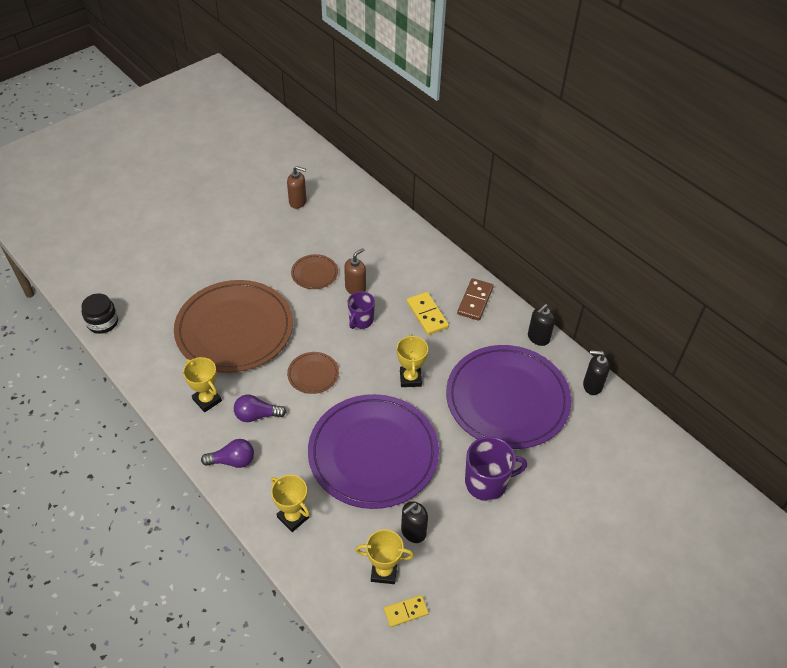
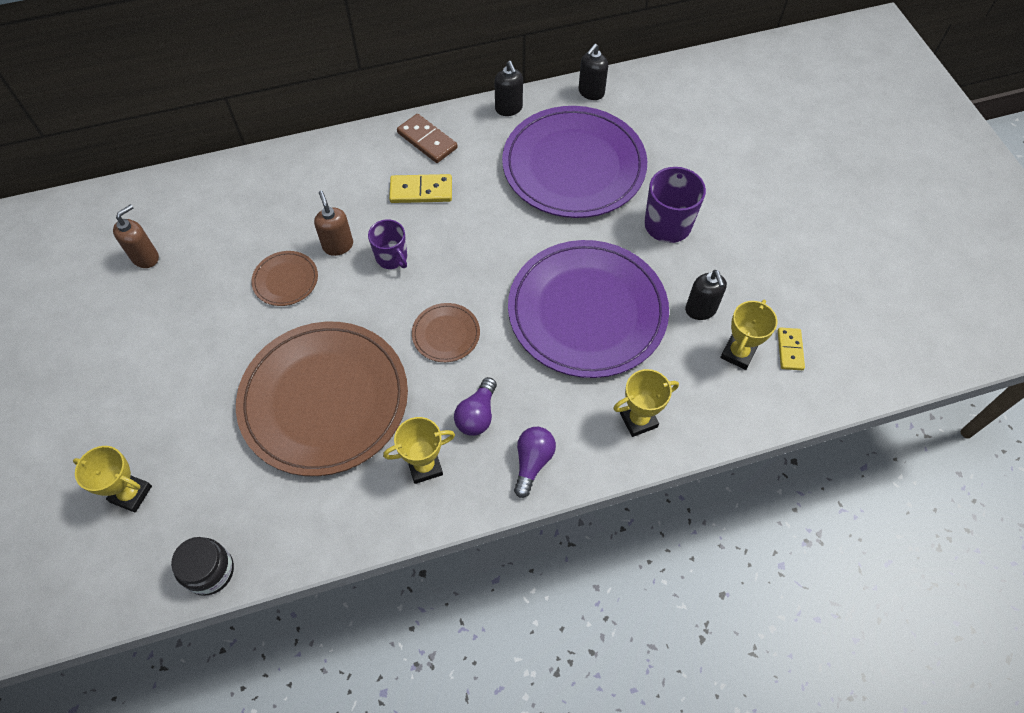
camera: 65 degrees left, 10 degrees up
yellow trophy [397,334,428,387] -> yellow trophy moved to [73,446,152,513]

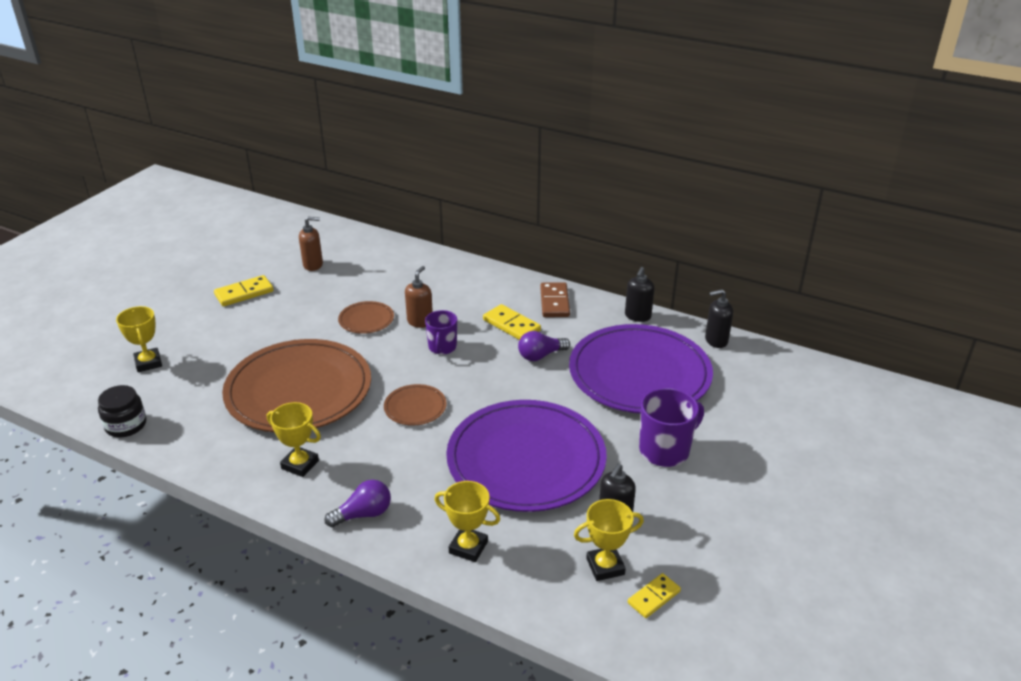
camera: 45 degrees right, 25 degrees down
purple light bulb [454,377,497,436] -> purple light bulb moved to [518,331,570,361]
none -> yellow domino [214,275,274,307]

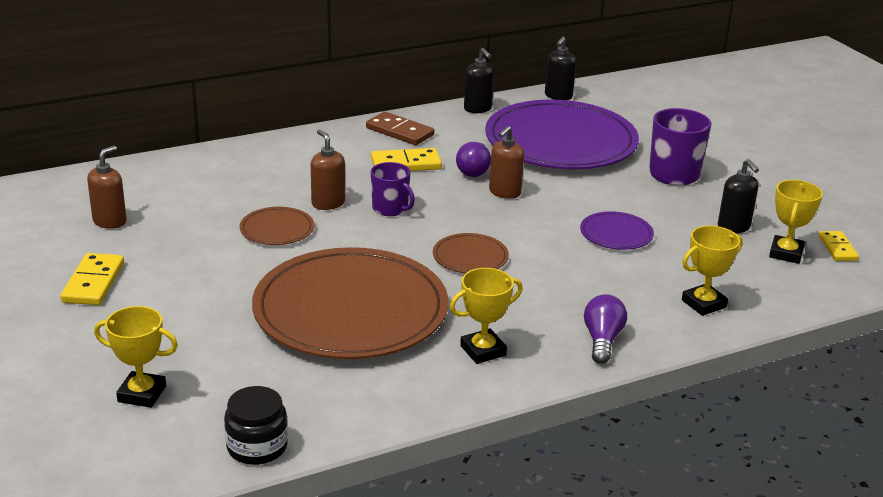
camera: 55 degrees left, 5 degrees down
purple plate [446,400,607,512] -> purple plate [580,211,654,250], size x0.42
none -> brown soap dispenser [489,126,524,199]

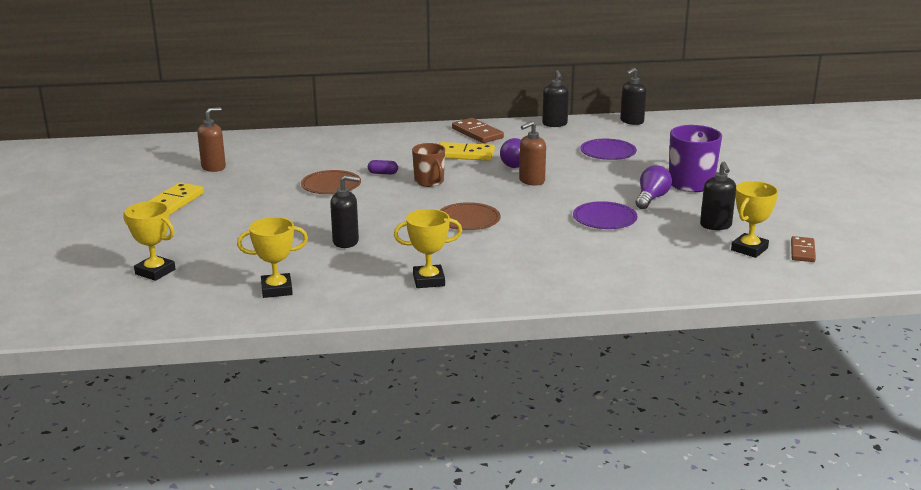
camera: 20 degrees right, 5 degrees down
black jar [224,386,288,465] -> none
brown plate [252,247,448,359] -> black soap dispenser [330,175,360,248]
brown soap dispenser [311,130,345,210] -> purple capsule [368,160,398,174]
purple mug [371,162,415,216] -> brown mug [412,143,445,187]
purple plate [485,100,639,169] -> purple plate [580,139,637,160], size x0.42
purple light bulb [584,294,627,364] -> purple light bulb moved to [636,165,672,209]
yellow trophy [682,226,743,316] -> yellow trophy moved to [237,217,308,298]
yellow domino [819,231,859,261] -> brown domino [791,236,816,262]

